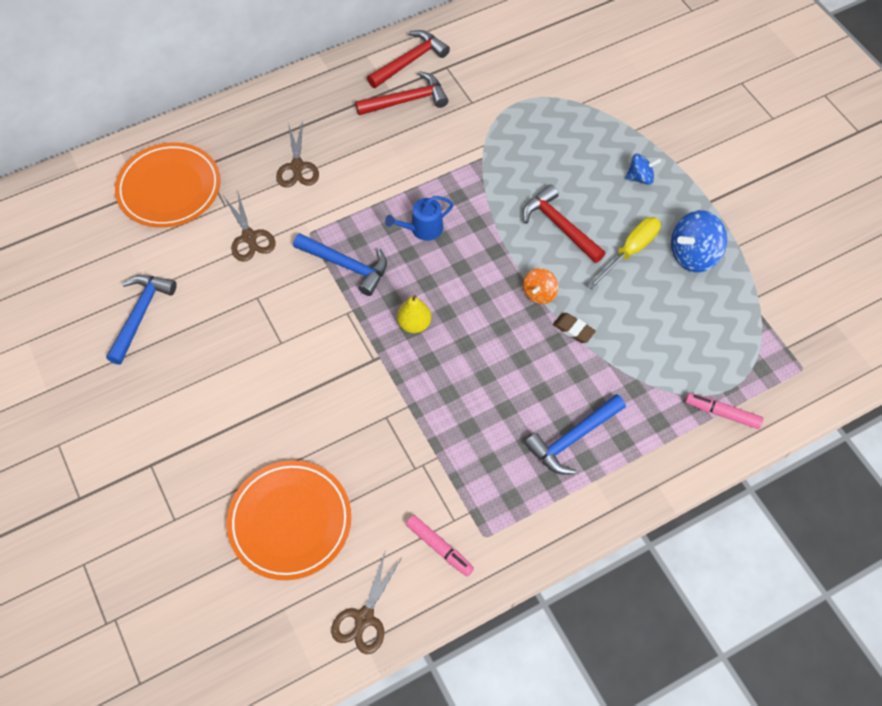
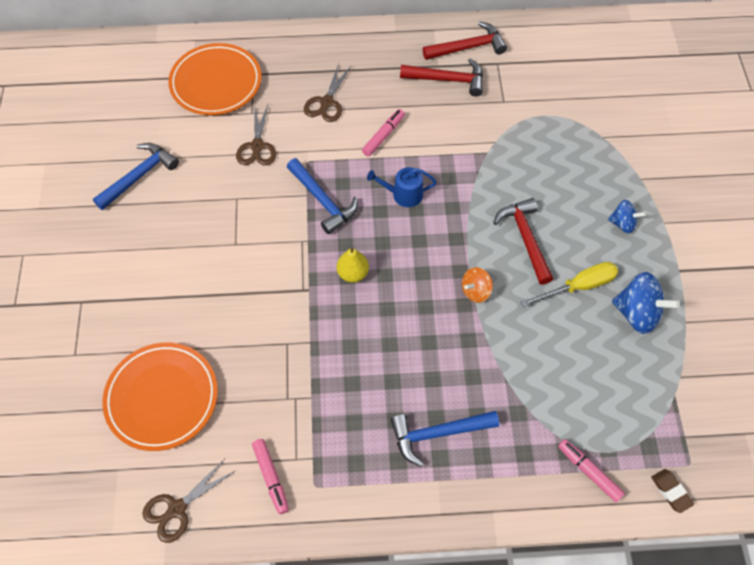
camera: 25 degrees right, 0 degrees up
brown eraser [553,313,596,343] -> brown eraser moved to [651,469,694,513]
blue spinning top [671,210,727,272] -> blue spinning top turned 150 degrees counterclockwise [612,272,680,334]
none -> pink marker [362,109,405,156]

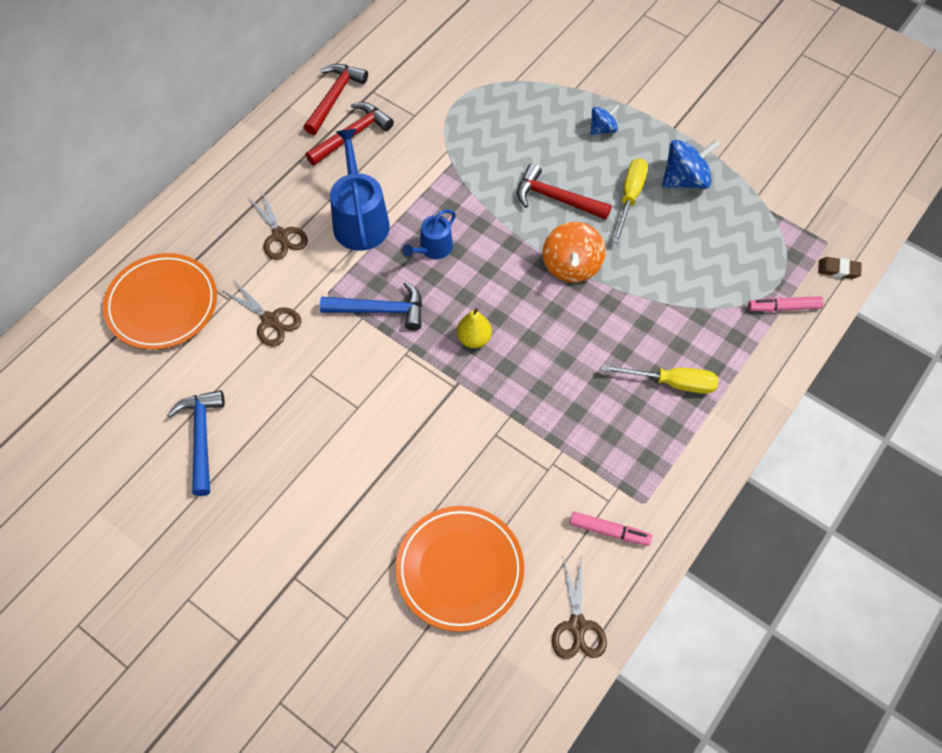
camera: 50 degrees left, 0 degrees up
pink marker [362,109,405,156] -> blue watering can [330,129,390,251]
blue hammer [391,411,499,467] -> yellow screwdriver [601,364,718,394]
orange spinning top [462,267,493,303] -> orange spinning top [543,222,606,282], size x1.69

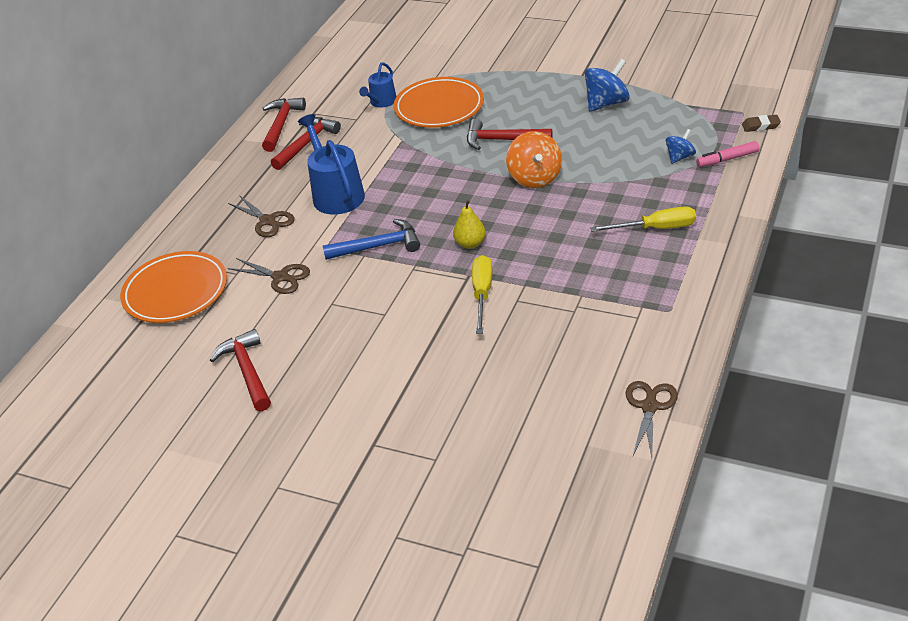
camera: 10 degrees left, 20 degrees down
blue hammer [167,390,225,496] -> red hammer [210,329,271,411]
orange plate [395,506,524,632] -> orange plate moved to [394,77,484,128]
blue watering can [403,210,456,259] -> blue watering can moved to [359,63,397,108]
brown scissors [552,554,607,659] -> brown scissors turned 150 degrees counterclockwise [626,381,678,457]
pink marker [570,512,652,546] -> none
blue spinning top [591,104,620,135] -> blue spinning top moved to [666,129,696,164]
yellow screwdriver [613,158,648,244] -> yellow screwdriver moved to [472,255,493,334]

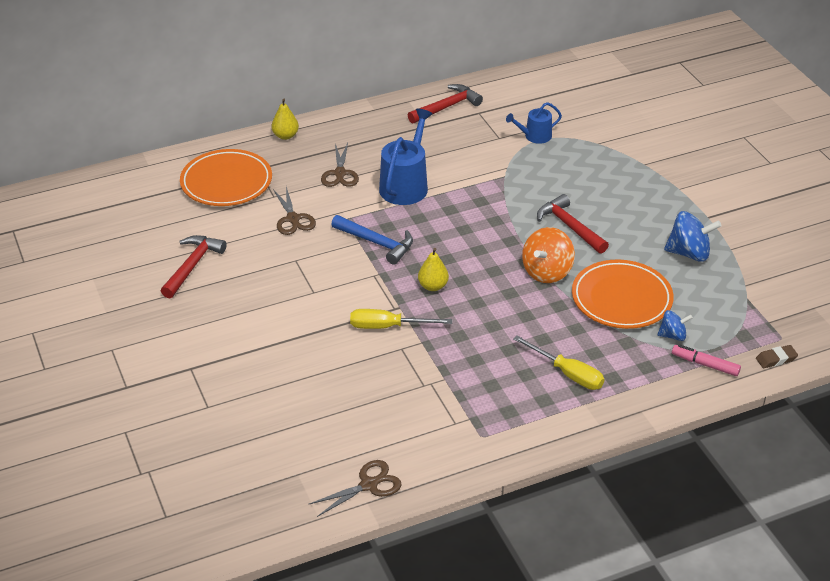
camera: 40 degrees right, 0 degrees up
red hammer [271,117,341,170] -> none
orange plate [394,77,484,128] -> orange plate moved to [572,260,674,329]
yellow screwdriver [472,255,493,334] -> yellow screwdriver turned 135 degrees counterclockwise [350,309,452,329]
brown eraser [742,115,781,132] -> brown eraser turned 60 degrees counterclockwise [756,345,798,368]
none -> yellow pear [271,99,299,140]

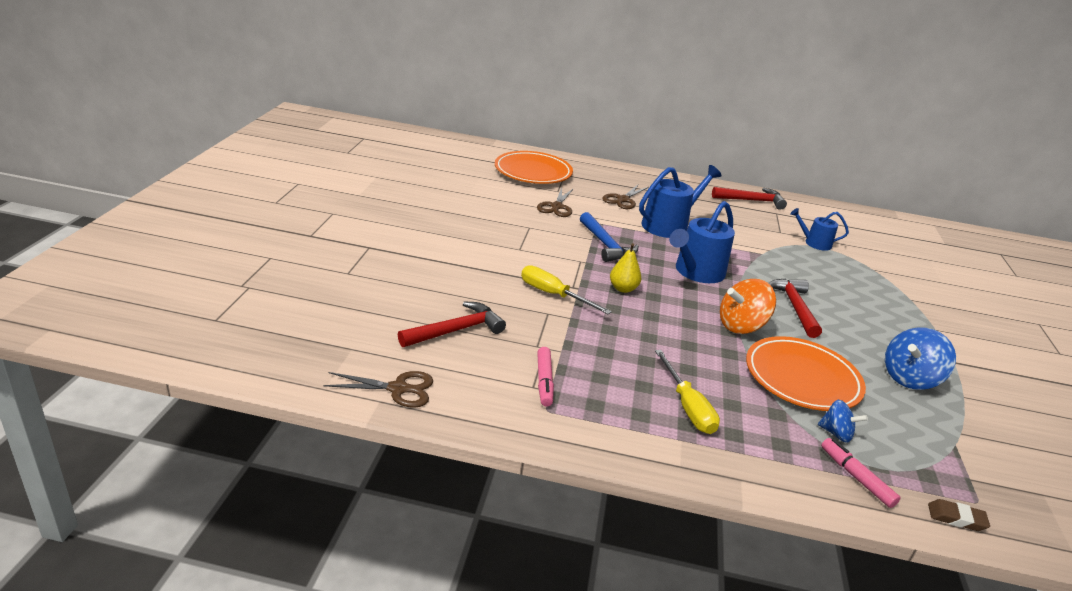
camera: 30 degrees right, 10 degrees down
red hammer [161,235,227,298] -> red hammer moved to [398,301,506,347]
yellow pear [271,99,299,140] -> none
blue spinning top [664,211,722,262] -> blue spinning top turned 105 degrees clockwise [885,327,956,390]
none -> pink marker [537,347,554,407]
none -> blue watering can [669,201,735,283]

